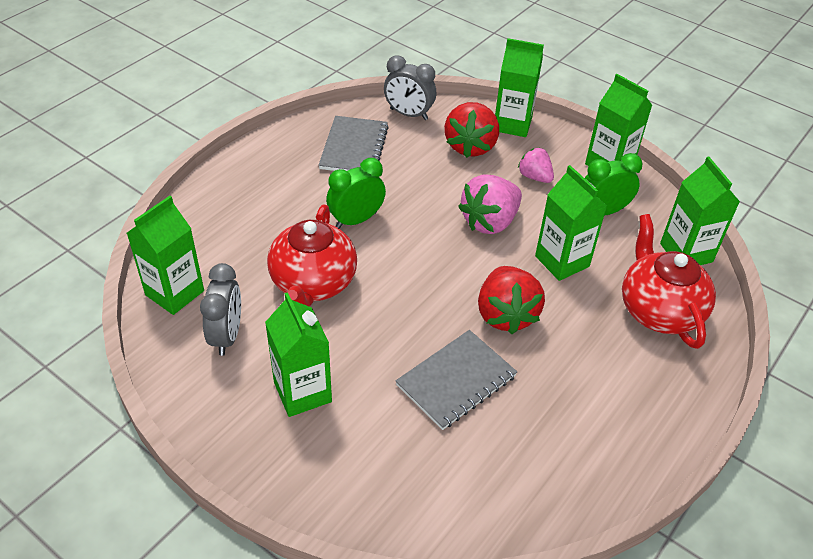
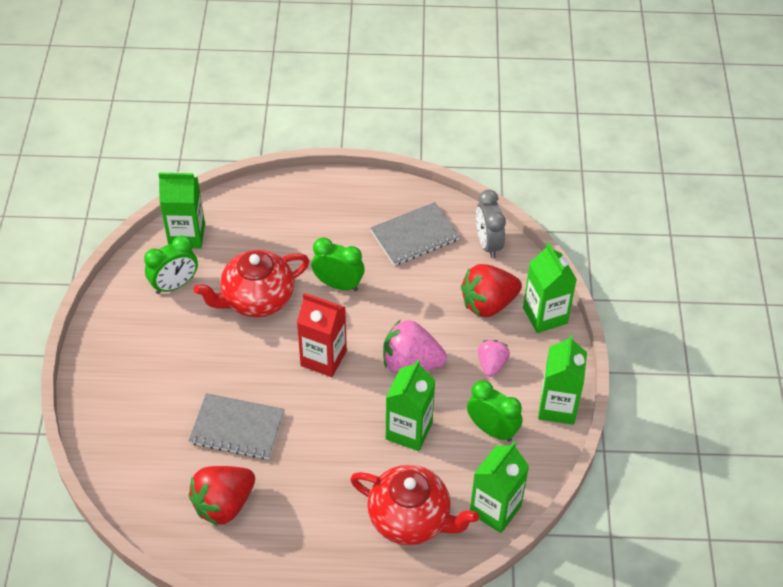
camera: 55 degrees right, 5 degrees up
grey clock [200,263,241,356] -> green clock [144,235,198,294]
green carton [265,292,332,417] -> none
red strawberry [478,266,545,334] -> red strawberry moved to [188,466,255,526]
red teapot [622,214,716,349] -> red teapot turned 75 degrees clockwise [350,465,479,545]
none -> red carton [297,293,347,377]

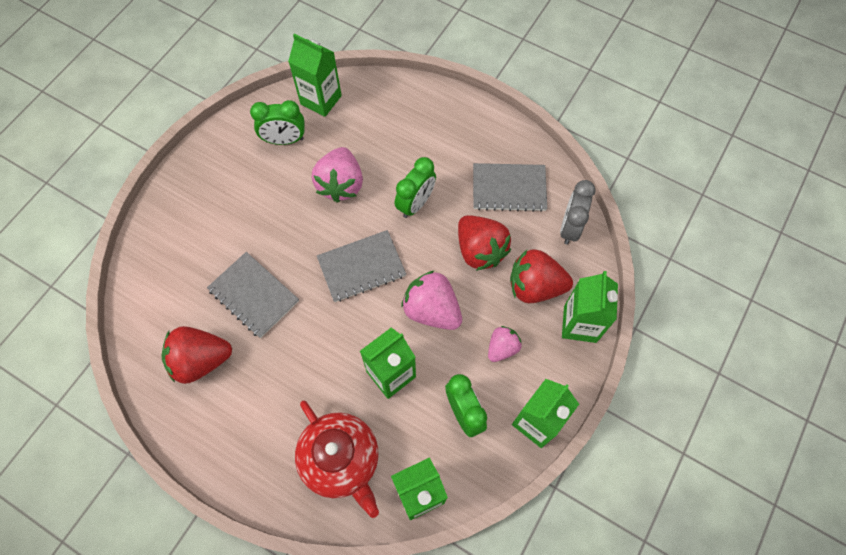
camera: 30 degrees right, 15 degrees up
red teapot [194,250,310,317] -> pink strawberry [312,147,363,203]
red carton [297,293,347,377] -> grey notebook [317,230,406,302]
green clock [311,237,364,291] -> green clock turned 75 degrees clockwise [395,157,436,218]
none -> red strawberry [458,215,511,271]

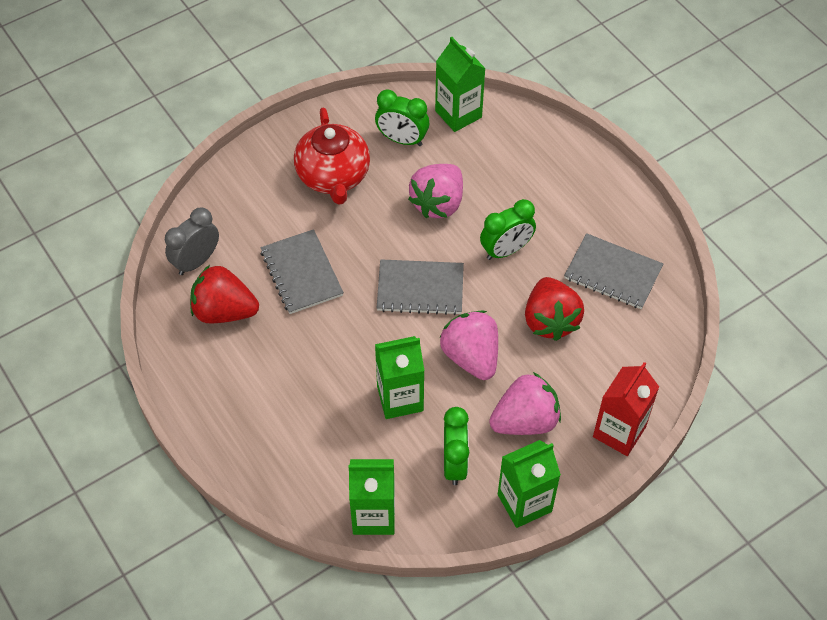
camera: 25 degrees right, 10 degrees down
red teapot [295,401,379,518] -> red teapot moved to [294,108,370,205]
pink strawberry [488,326,522,362] -> pink strawberry [489,372,561,435], size x1.71
red strawberry [510,249,573,303] -> none
grey clock [560,180,596,244] -> grey clock moved to [165,208,219,275]
green carton [562,271,618,343] -> red carton [593,362,659,456]

